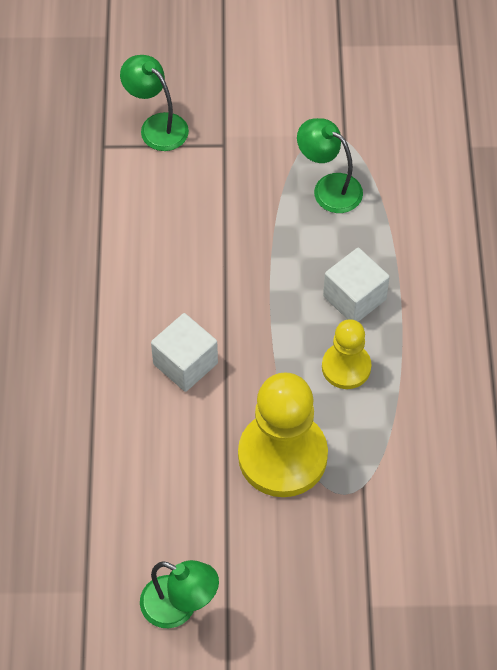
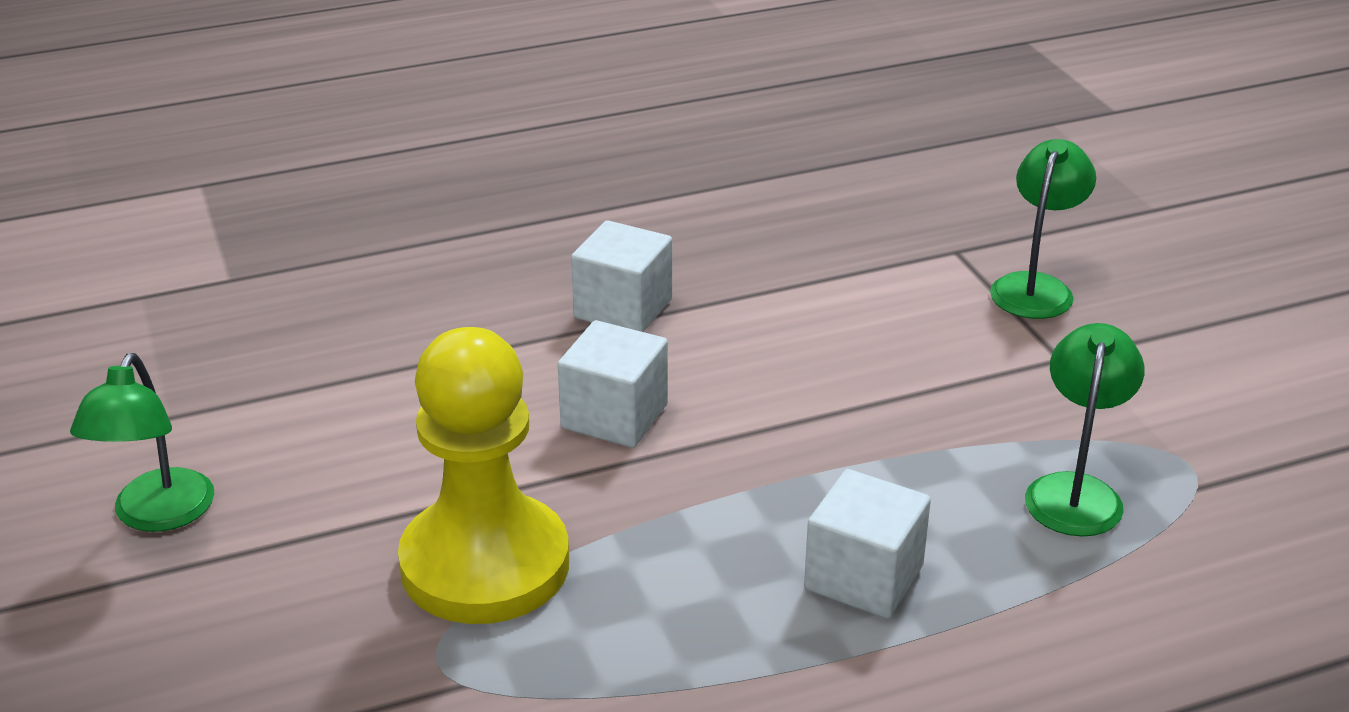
camera: 70 degrees right, 25 degrees down
yellow pawn [322,319,371,389] -> none
none -> white cube [571,220,672,332]

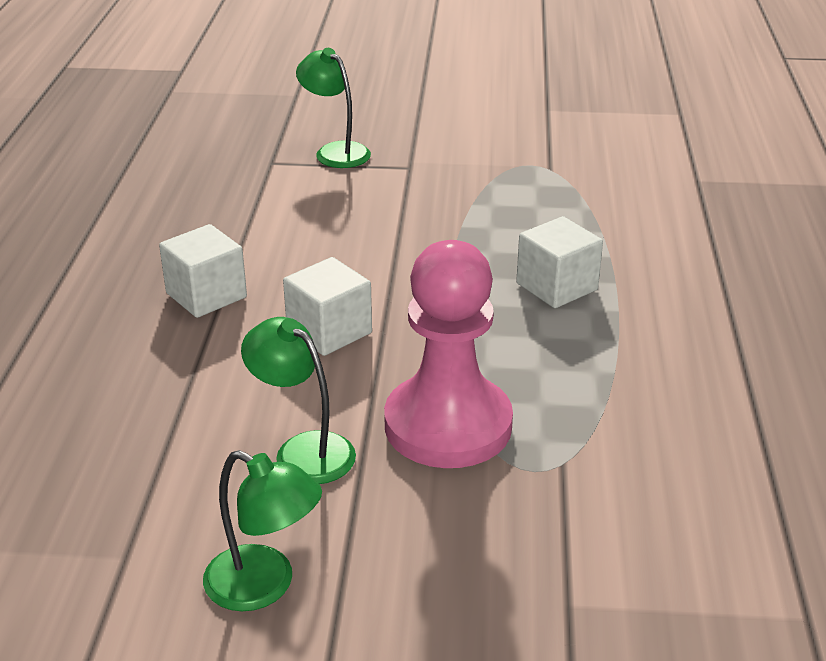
camera: 65 degrees left, 0 degrees up
yellow pawn [398,327,569,624] -> pink pawn [384,240,513,468]
green lamp [1025,323,1145,537] -> green lamp moved to [241,317,356,484]

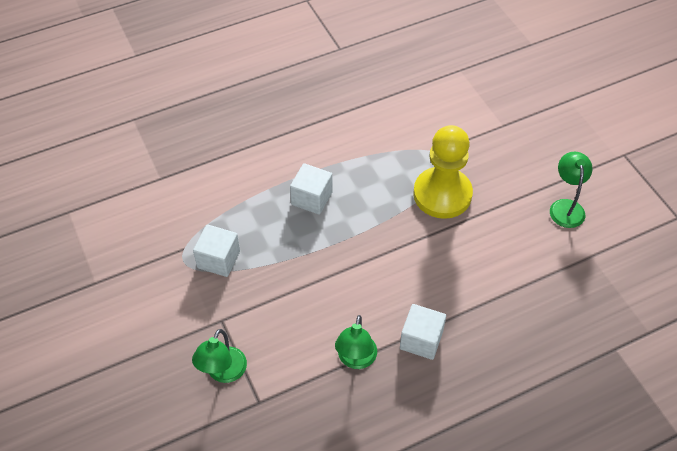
camera: 120 degrees left, 20 degrees up
green lamp [241,317,356,484] -> green lamp moved to [335,315,377,369]
white cube [283,257,372,356] -> white cube moved to [193,224,240,277]
pink pawn [384,240,513,468] -> yellow pawn [413,125,473,219]

